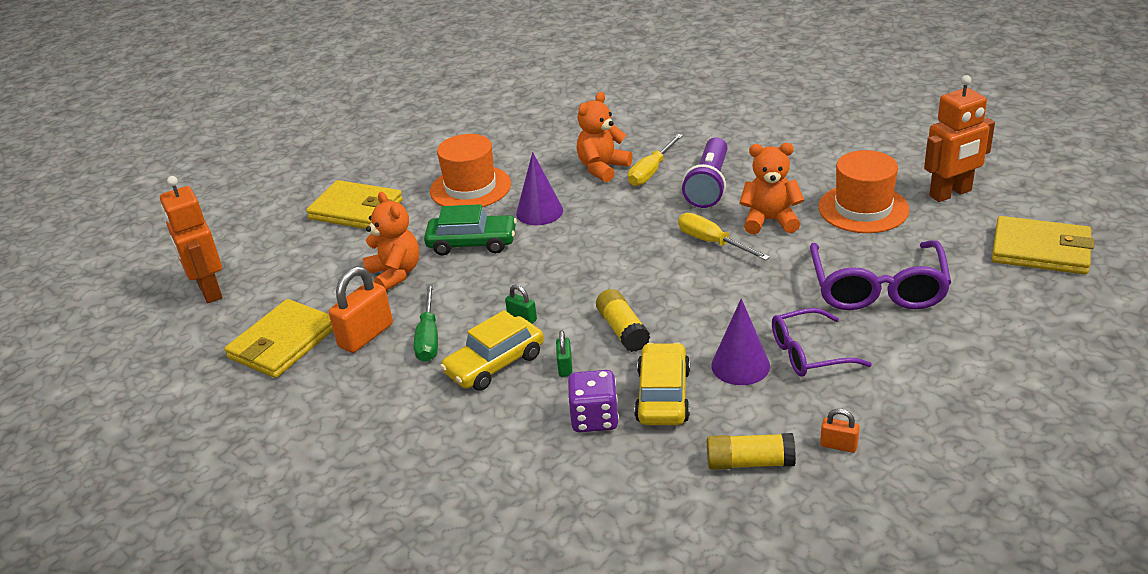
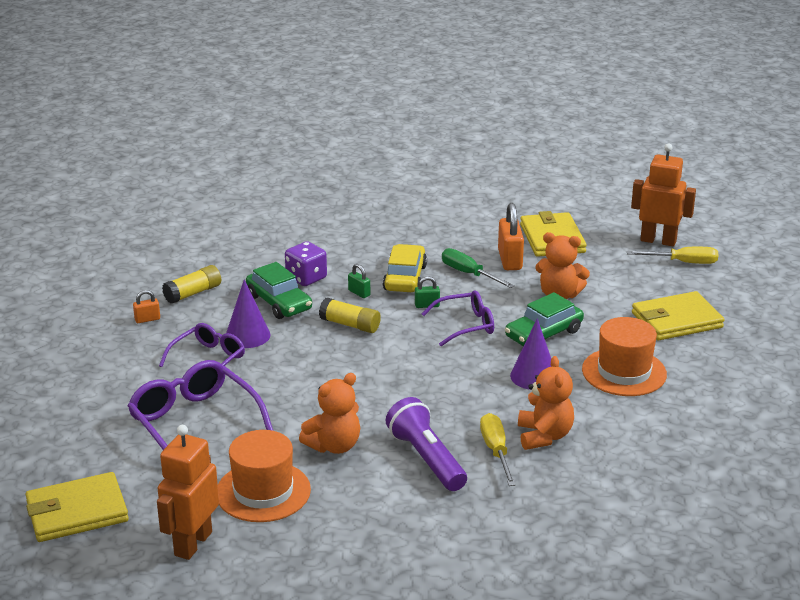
camera: 135 degrees right, 5 degrees down
yellow car [634,343,690,425] -> green car [246,262,312,319]
yellow screwdriver [678,213,770,260] -> yellow screwdriver moved to [627,247,718,264]
none -> purple glasses [422,290,494,346]

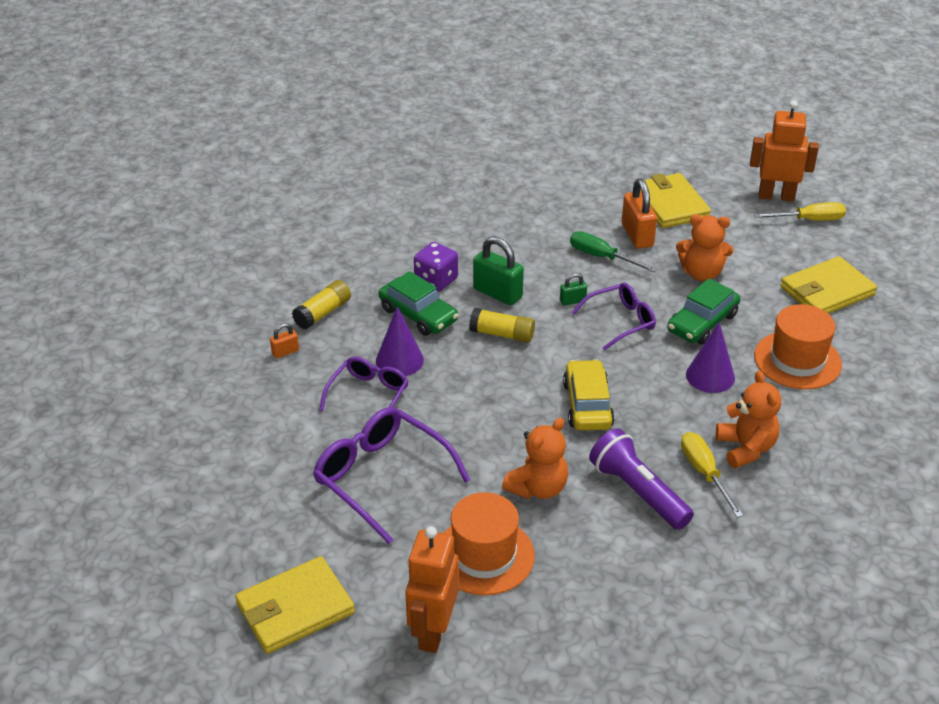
camera: 10 degrees left, 10 degrees up
green padlock [348,264,370,298] -> green padlock [473,236,524,305], size x1.96
yellow car [383,244,427,292] -> yellow car moved to [563,359,615,430]

